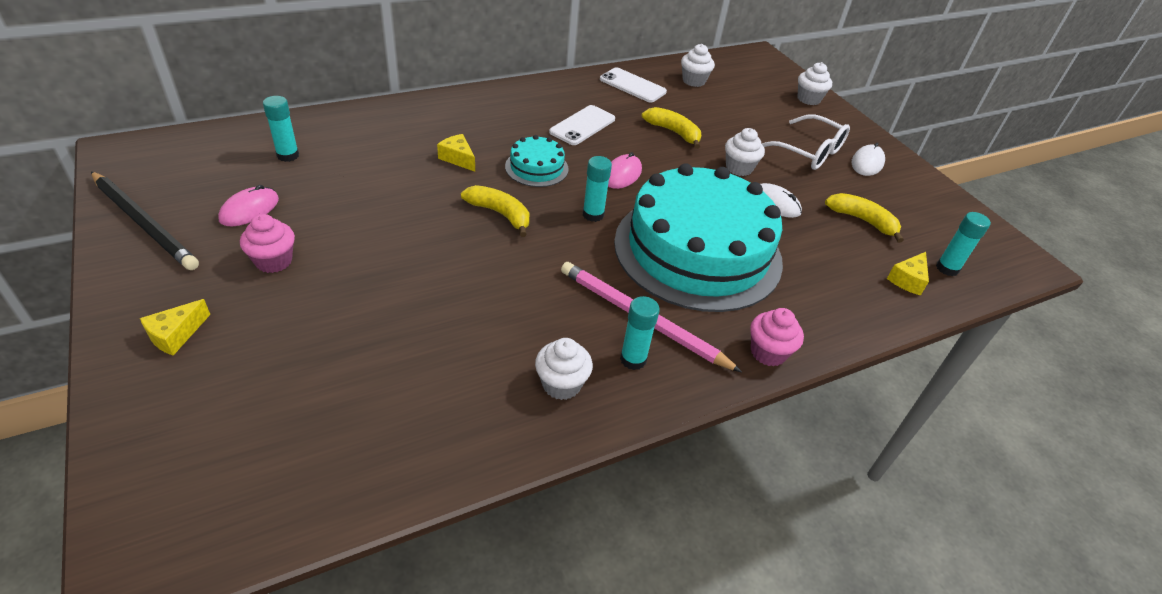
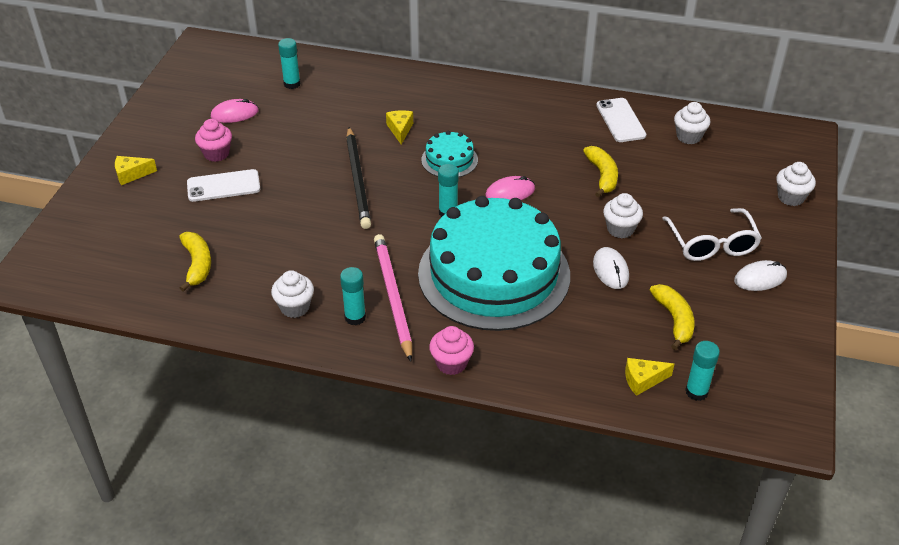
camera: 45 degrees right, 0 degrees up
black pencil [91,172,199,270] -> black pencil moved to [346,127,371,229]
yellow banana [461,185,529,237] -> yellow banana moved to [179,232,211,292]
white phone [549,105,615,145] -> white phone moved to [187,169,260,202]

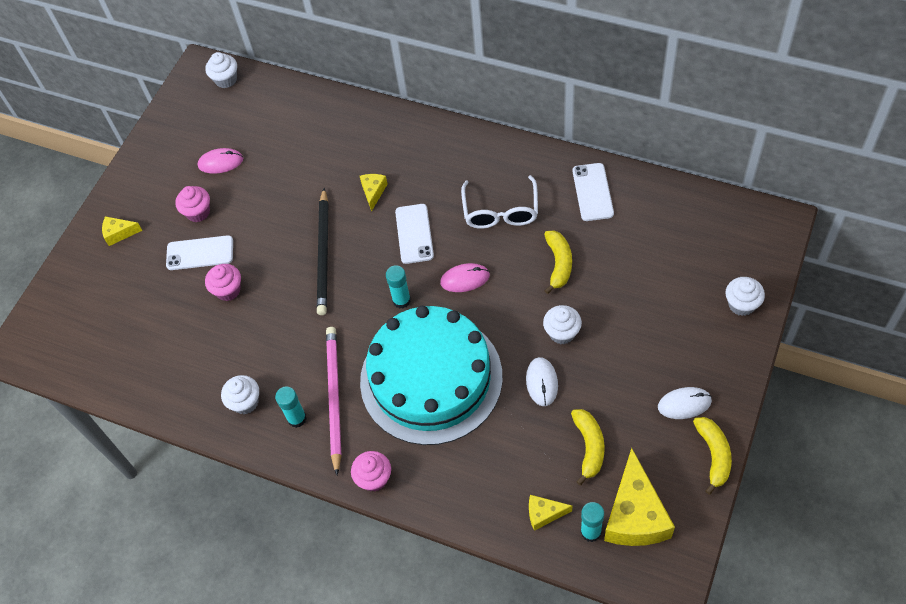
camera: 15 degrees right, 15 degrees up
yellow banana [179,232,211,292] -> yellow banana moved to [693,417,732,495]
turquoise glue stick [278,38,301,89] -> none
turquoise cake [421,131,478,177] -> white phone [395,204,434,264]
white glasses [662,208,762,261] -> white glasses moved to [461,175,538,229]
white cupcake [674,102,710,144] -> white cupcake moved to [205,52,237,88]
none -> pink cupcake [205,264,241,301]
none -> yellow cheese [604,448,675,546]

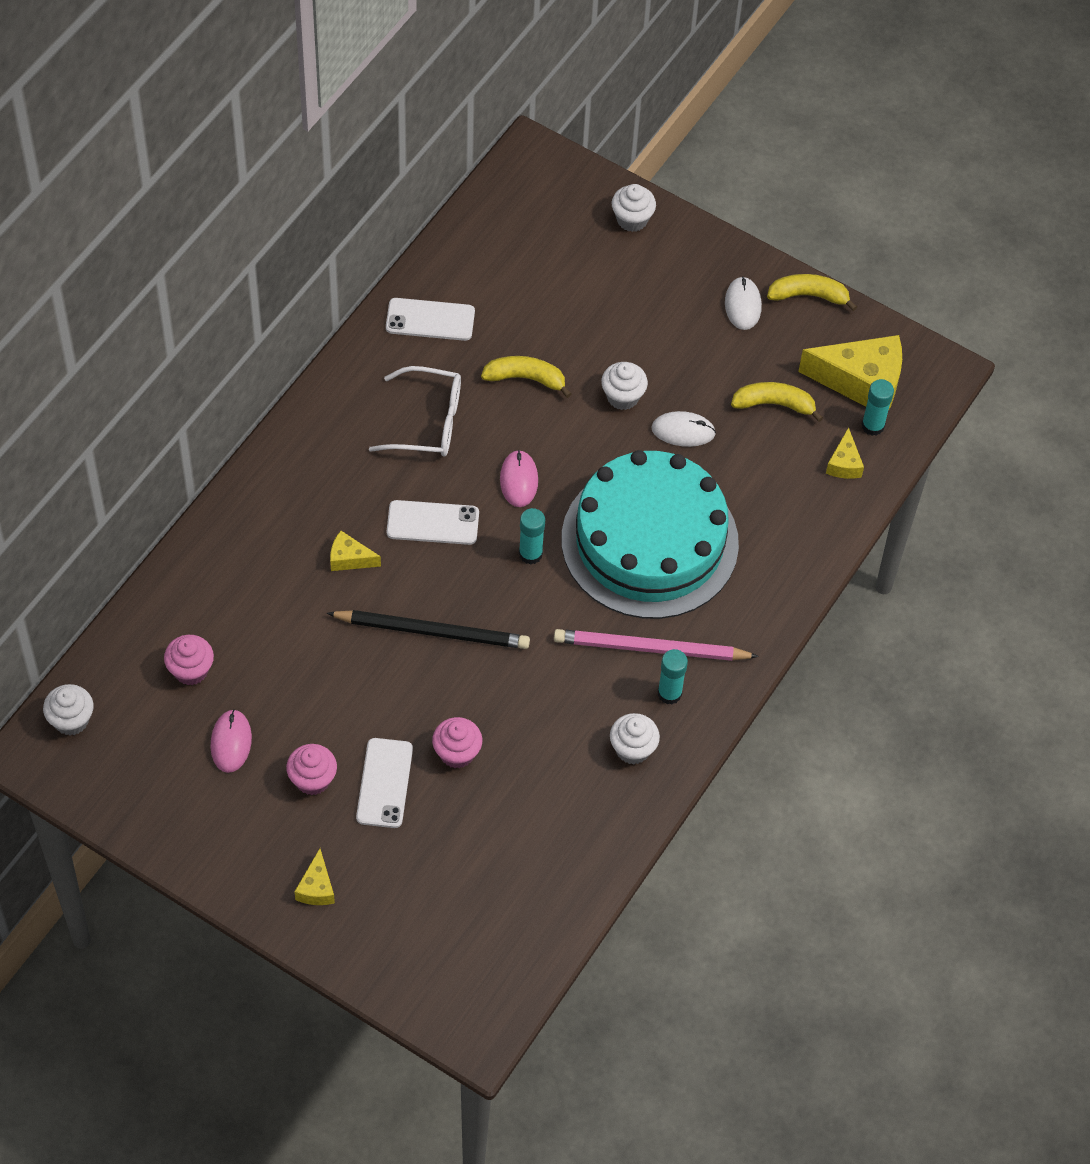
camera: 90 degrees left, 0 degrees up
pink cupcake [351,451,391,492] -> pink cupcake moved to [164,635,214,685]

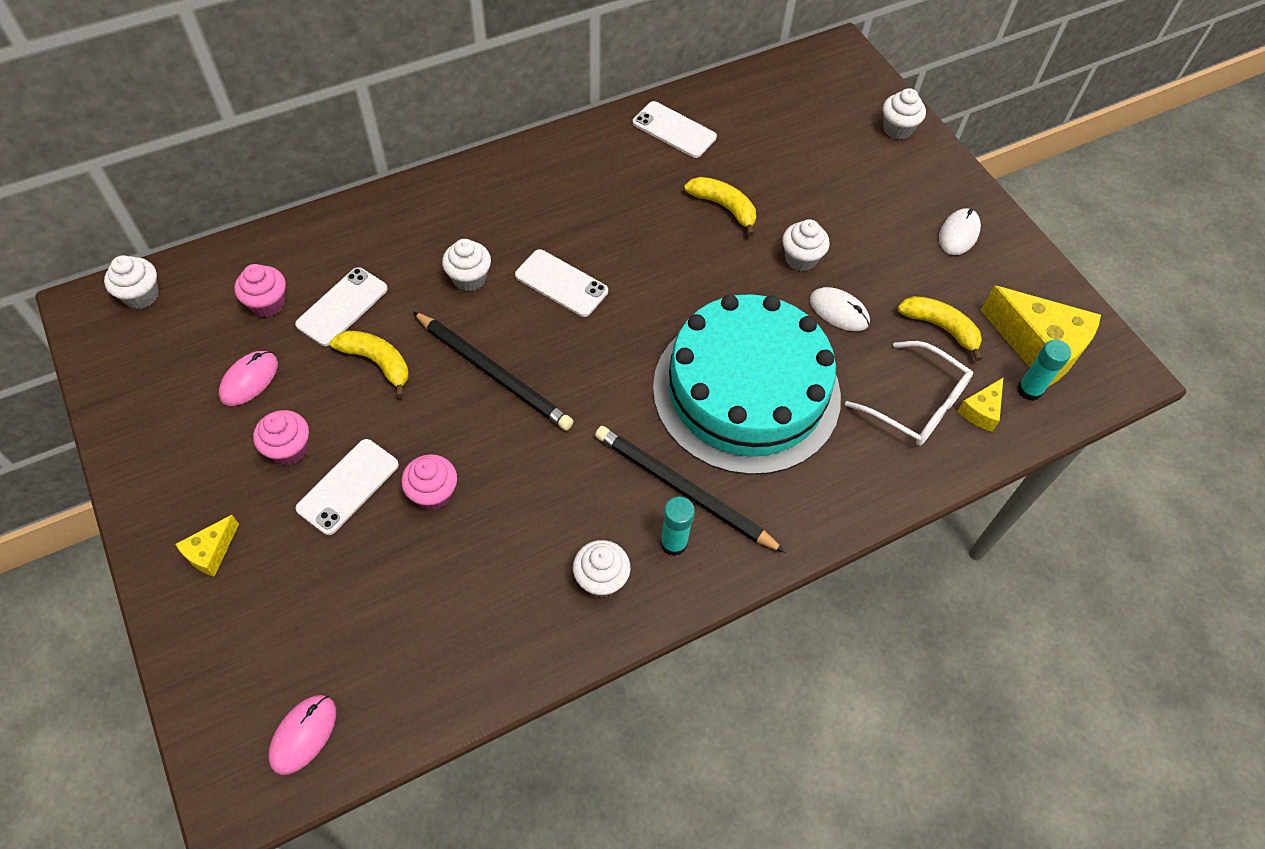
camera: 30 degrees right, 0 degrees up
yellow cheese [330,531,381,571] -> white cupcake [442,239,491,292]
white glasses [369,366,461,456] -> white glasses moved to [845,341,973,446]
pink mouse [500,450,538,507] -> pink mouse moved to [269,695,336,775]
turquoise glue stick [519,508,545,565] -> none
pink pencil [554,629,759,661] -> black pencil [595,426,785,553]
yellow banana [767,274,857,311] -> yellow banana moved to [330,330,409,398]
none -> white phone [295,267,388,346]

